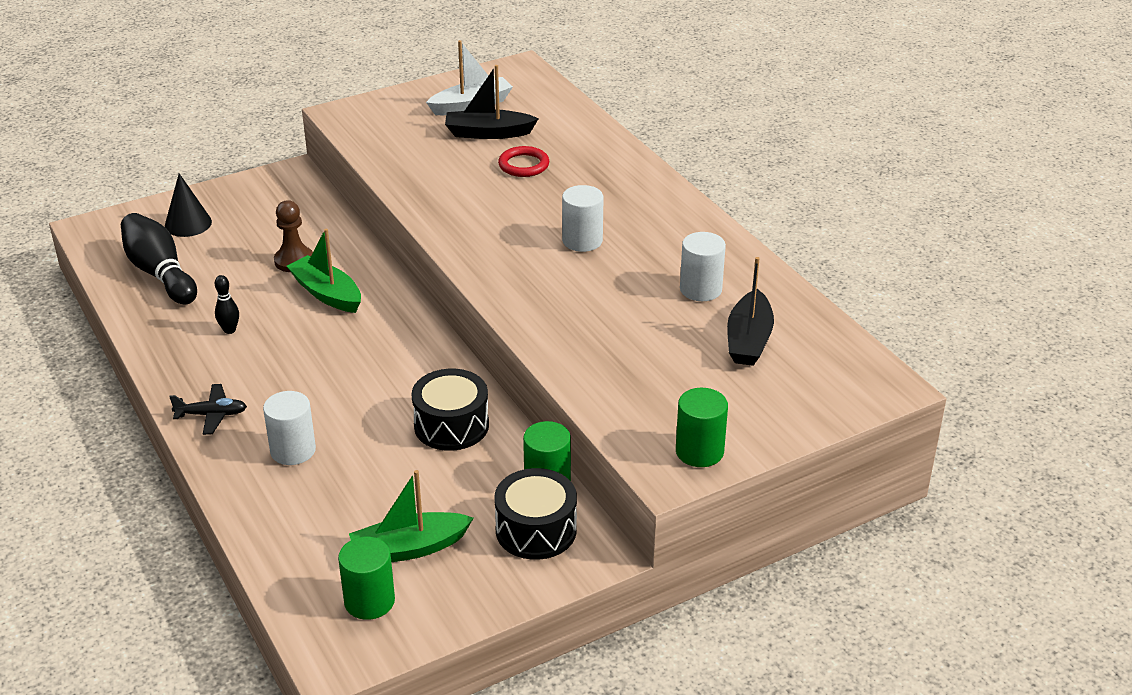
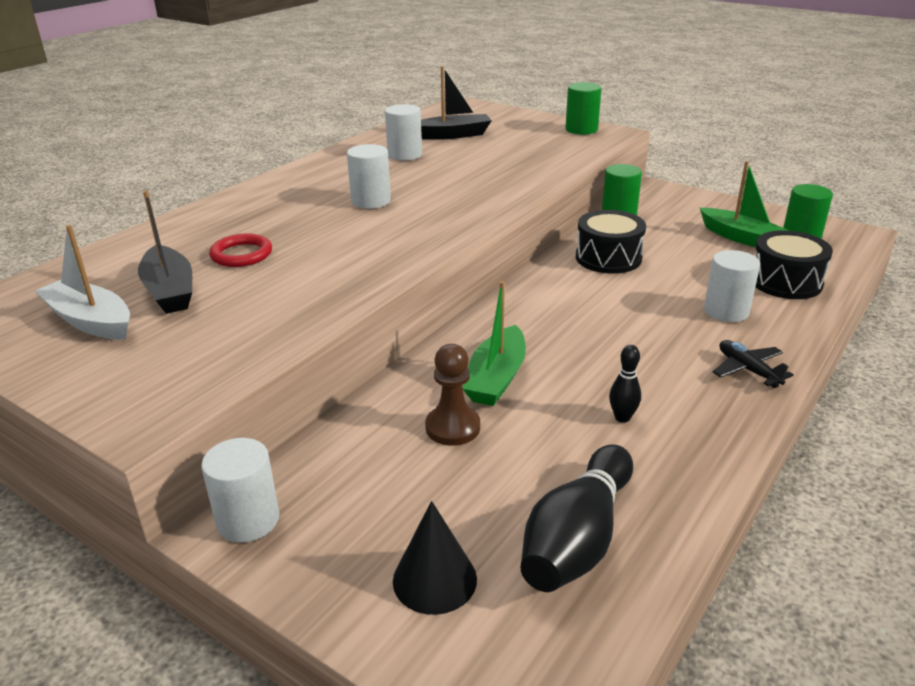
camera: 115 degrees left, 5 degrees down
black drum [494,468,577,560] -> black drum moved to [755,230,833,299]
none -> white cylinder [201,438,279,543]

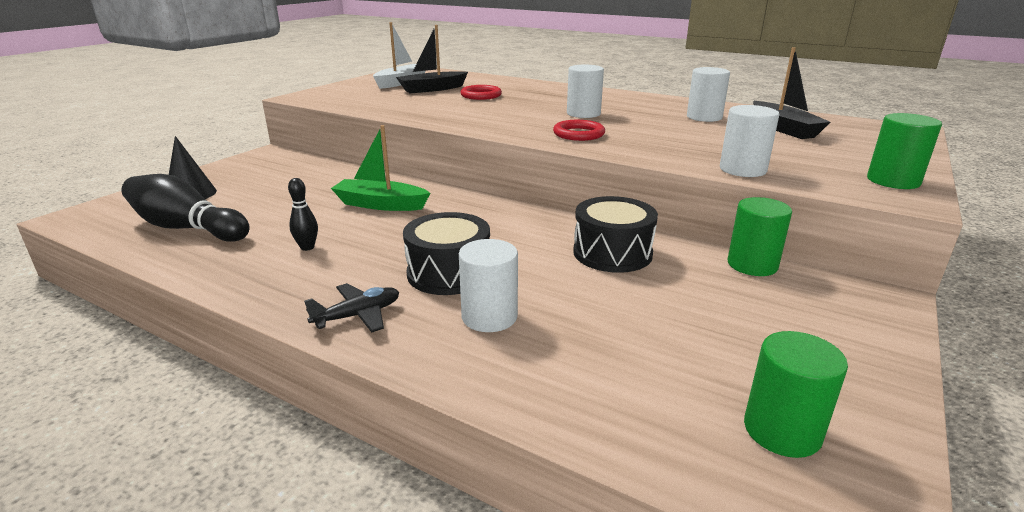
camera: 85 degrees right, 5 degrees down
white cylinder [201,438,279,543] -> white cylinder moved to [720,105,779,177]
brown pawn [425,344,480,446] -> none
green boat [700,161,790,247] -> none
black drum [755,230,833,299] -> black drum moved to [403,212,490,295]
none -> red ring [553,120,605,141]

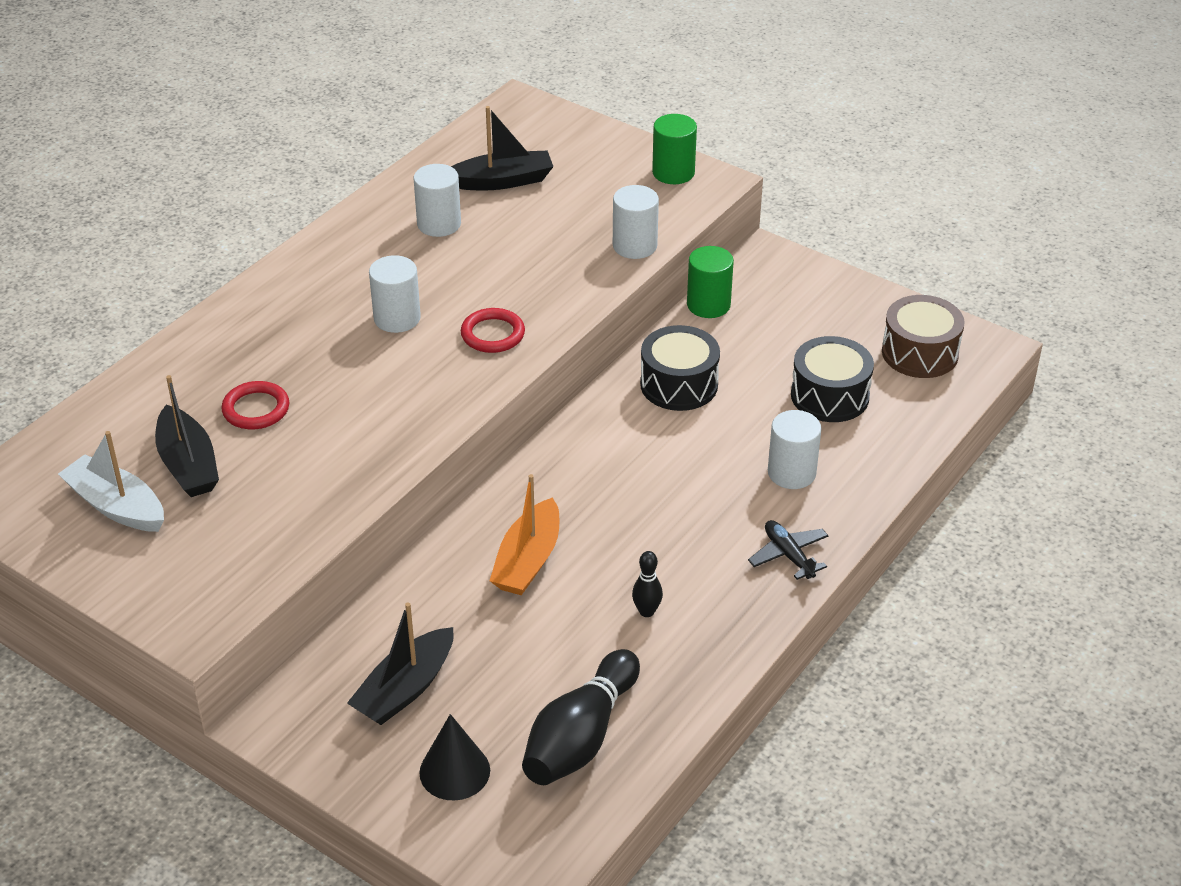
camera: 85 degrees left, 15 degrees up
green boat [331,125,430,211] -> orange boat [489,474,559,595]
black drum [403,212,490,295] -> black drum moved to [791,336,874,422]
green cylinder [744,331,848,458] -> brown drum [882,295,965,378]
none -> black boat [347,603,454,725]

